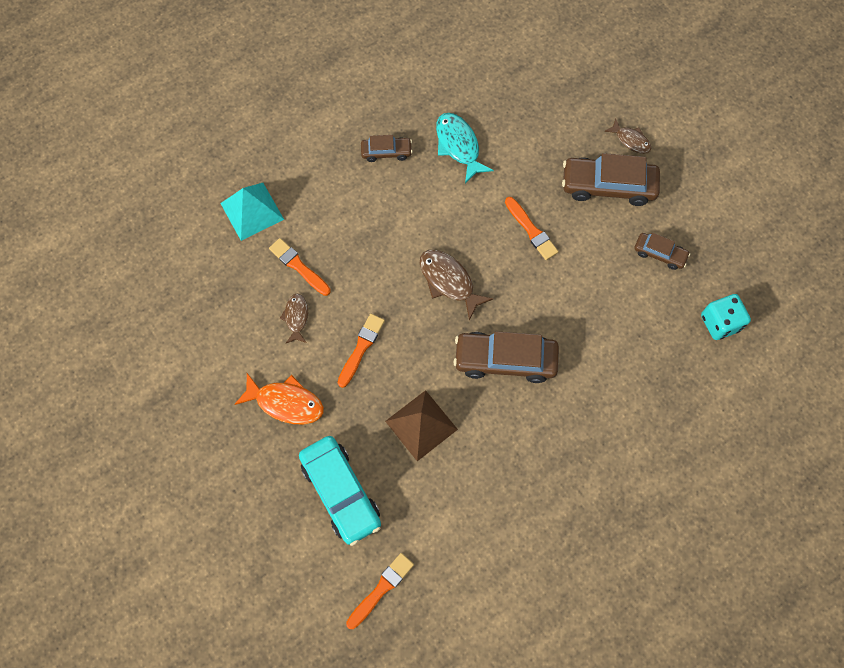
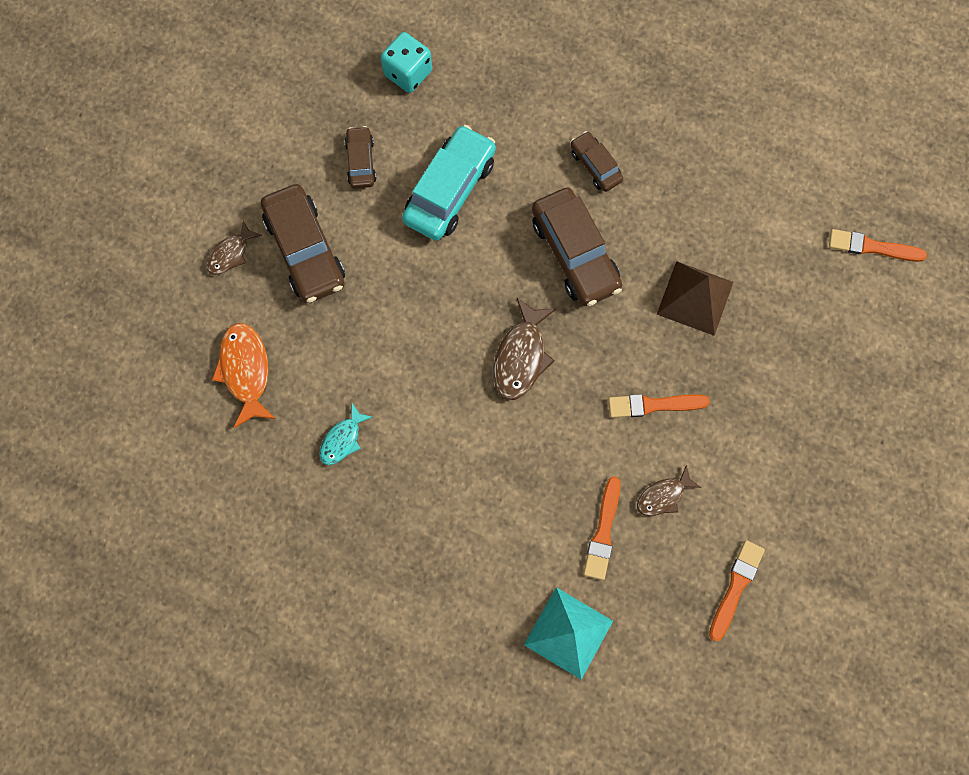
camera: 120 degrees left, 5 degrees up
orange fish [234,373,324,424] -> orange fish moved to [212,323,275,428]
turquoise car [299,436,381,546] -> turquoise car moved to [402,125,496,241]
brown car [361,135,413,162] -> brown car moved to [570,131,623,192]
turquoise fish [436,113,494,183] -> turquoise fish [319,404,373,465], size x0.62
orange brush [505,197,559,260] -> orange brush moved to [709,540,765,641]
brown fish [604,118,652,154] -> brown fish turned 150 degrees counterclockwise [206,221,262,275]

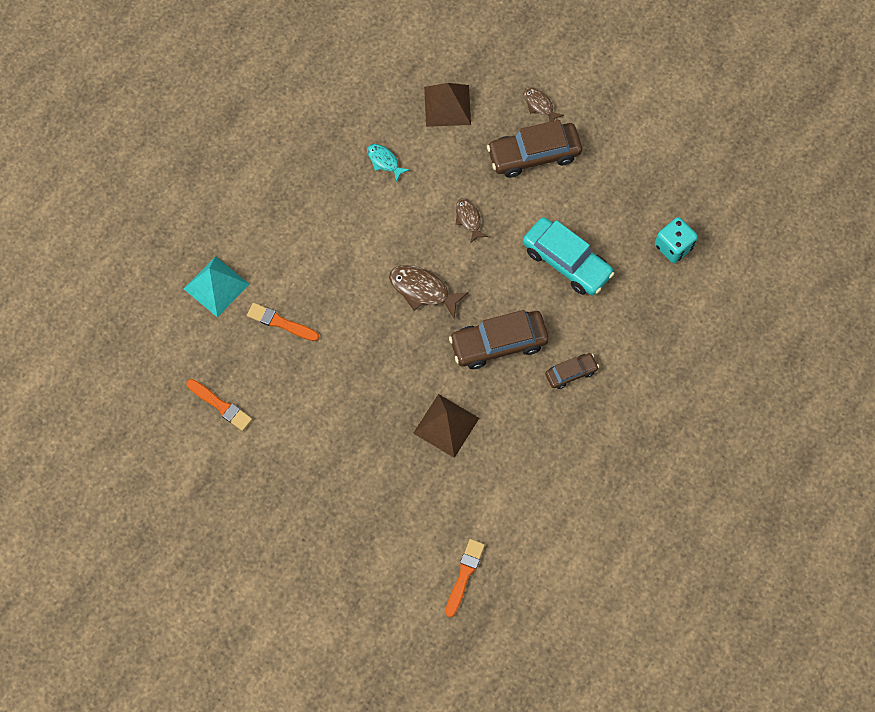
camera: 100 degrees right, 5 degrees down
orange fish [212,323,275,428] -> brown pyramid [424,83,471,127]
brown car [345,126,377,188] -> none
orange brush [608,394,710,418] -> none
brown fish [637,465,701,516] -> brown fish moved to [455,198,488,243]

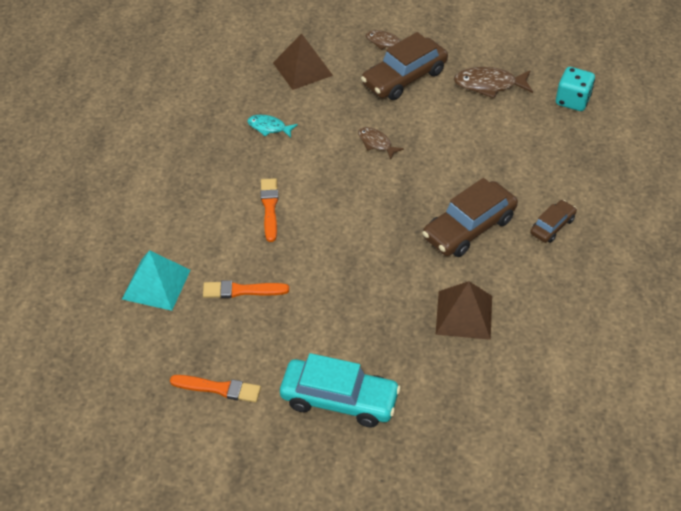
camera: 25 degrees left, 20 degrees down
brown fish [389,265,469,319] -> brown fish moved to [454,67,533,98]
orange brush [445,539,485,617] -> orange brush moved to [261,178,278,242]
turquoise car [523,217,615,295] -> turquoise car moved to [280,353,401,428]

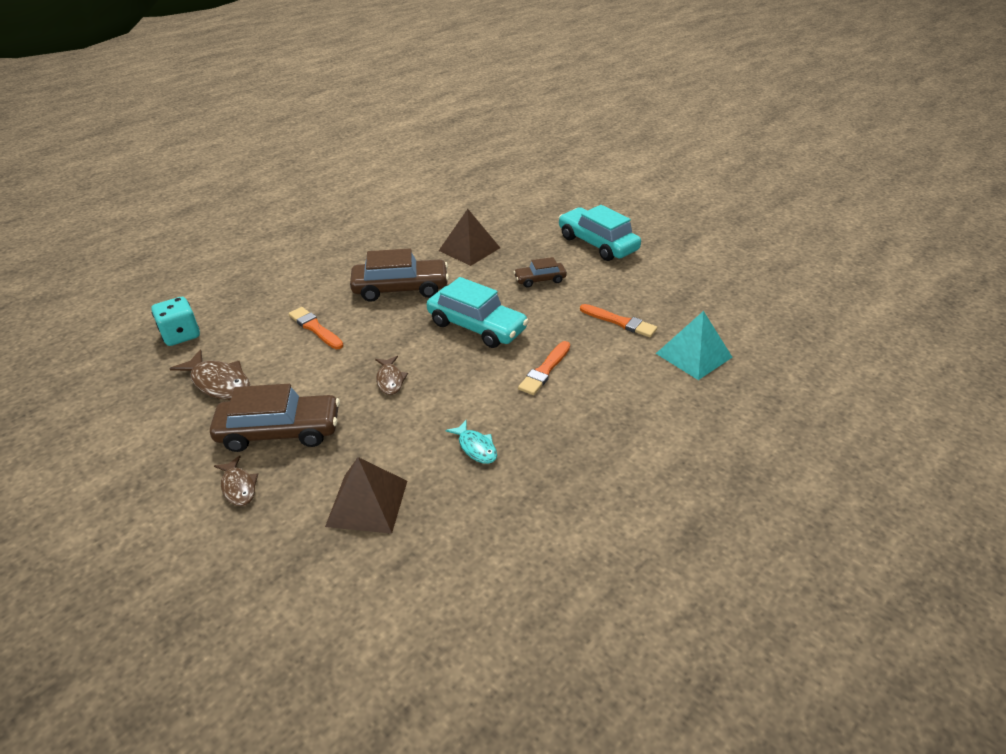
camera: 145 degrees left, 10 degrees down
orange brush [170,375,261,403] -> orange brush moved to [289,307,344,349]
brown car [530,200,577,243] -> brown car moved to [514,257,567,288]
none -> turquoise car [427,277,529,348]

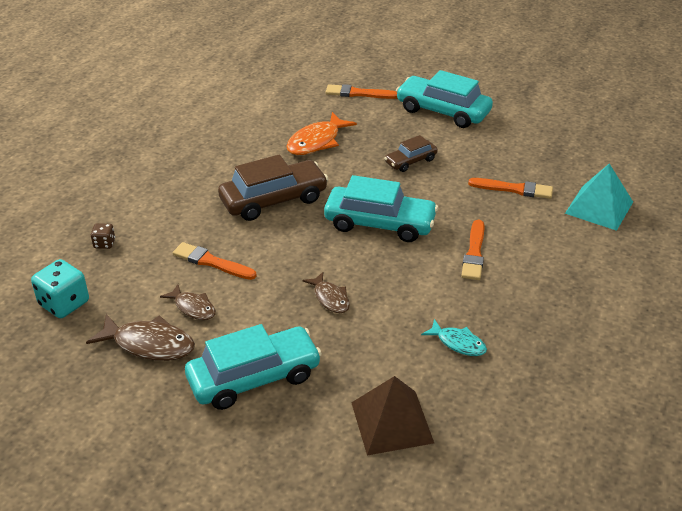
camera: 20 degrees left, 0 degrees up
brown car [210,384,340,452] -> turquoise car [185,324,322,410]
brown fish [214,456,258,506] -> brown fish moved to [160,284,216,320]
brown pyramid [439,209,500,266] -> orange fish [287,112,357,155]
none -> brown dice [91,223,115,249]
none -> orange brush [326,84,397,99]

